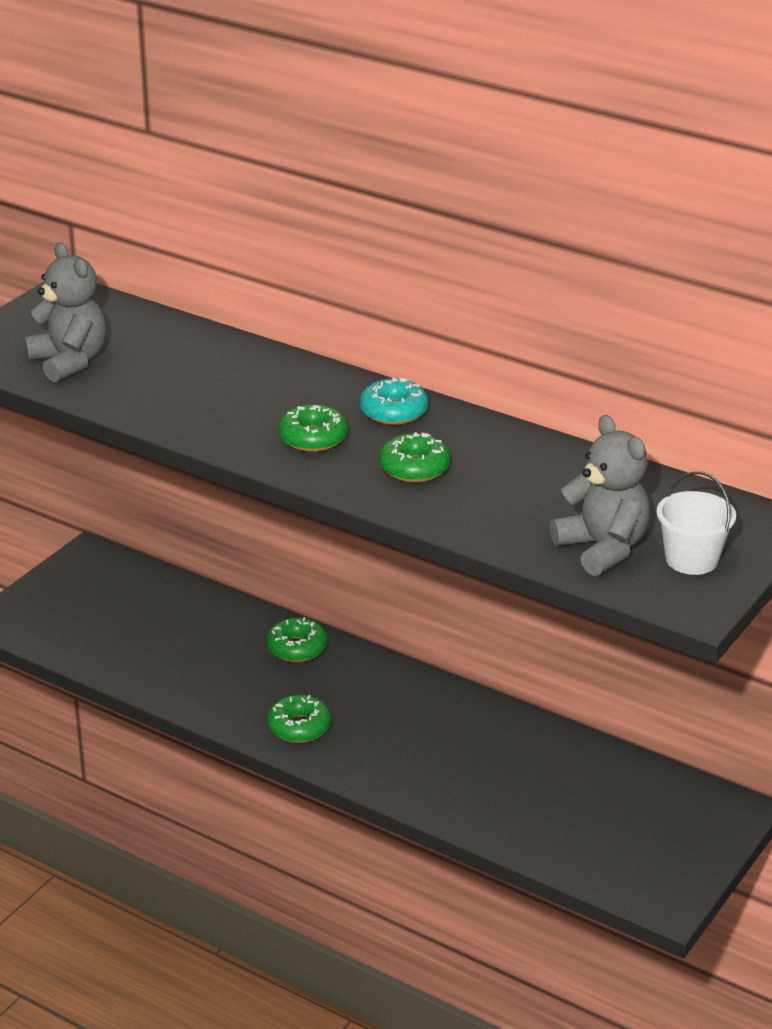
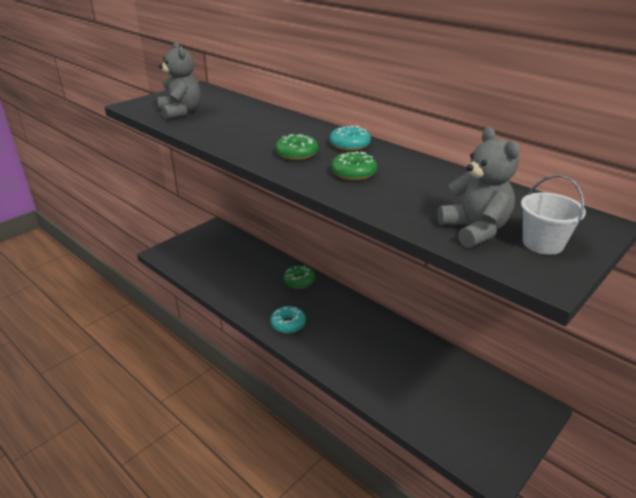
camera: 10 degrees right, 0 degrees up
green donut [267,694,331,743] -> turquoise donut [270,306,306,333]

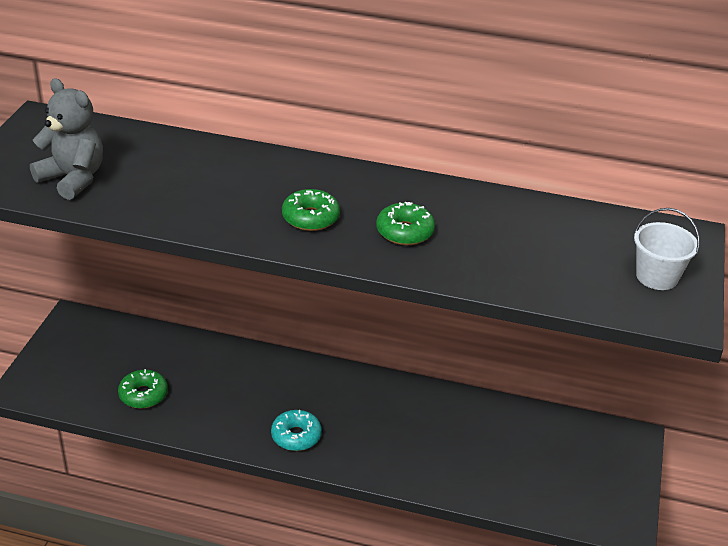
camera: 30 degrees left, 5 degrees up
green donut [283,265,315,289] -> green donut moved to [118,369,168,408]
turquoise donut [329,125,371,151] -> none
grey teddy bear [437,127,520,248] -> none

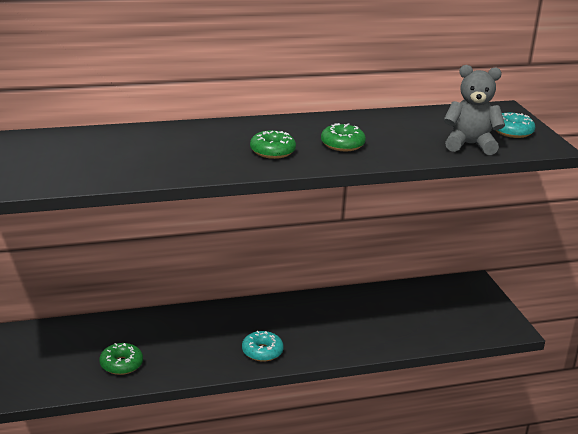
camera: 30 degrees left, 10 degrees down
grey teddy bear [30,78,103,200] -> grey teddy bear moved to [444,65,505,155]
white bucket [634,208,700,290] -> turquoise donut [495,112,535,138]

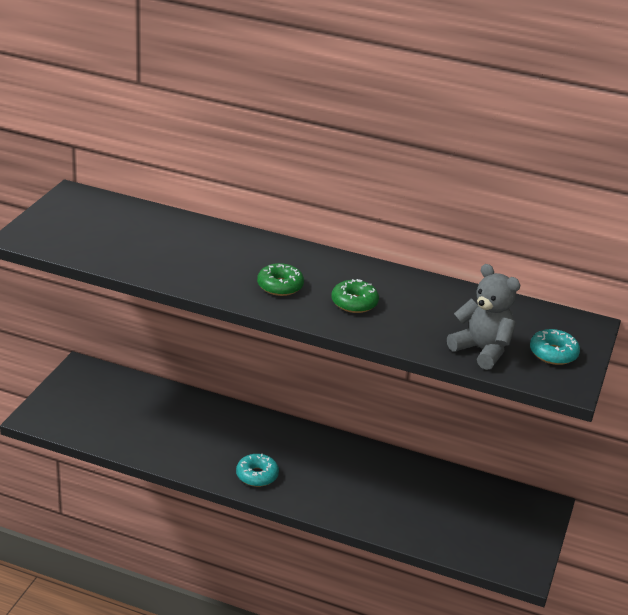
camera: 35 degrees right, 5 degrees up
green donut [99,343,143,375] -> none

